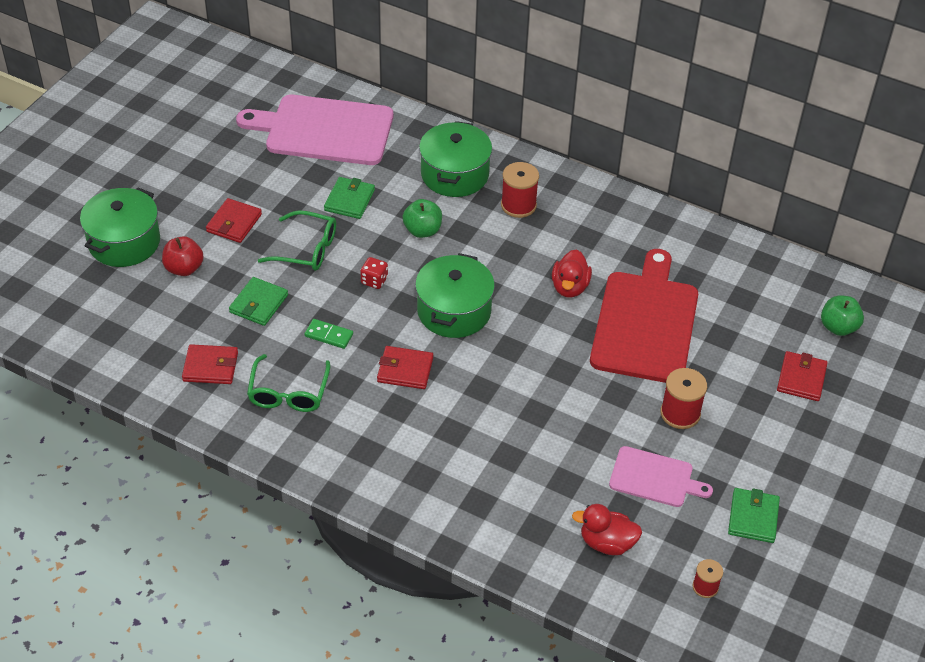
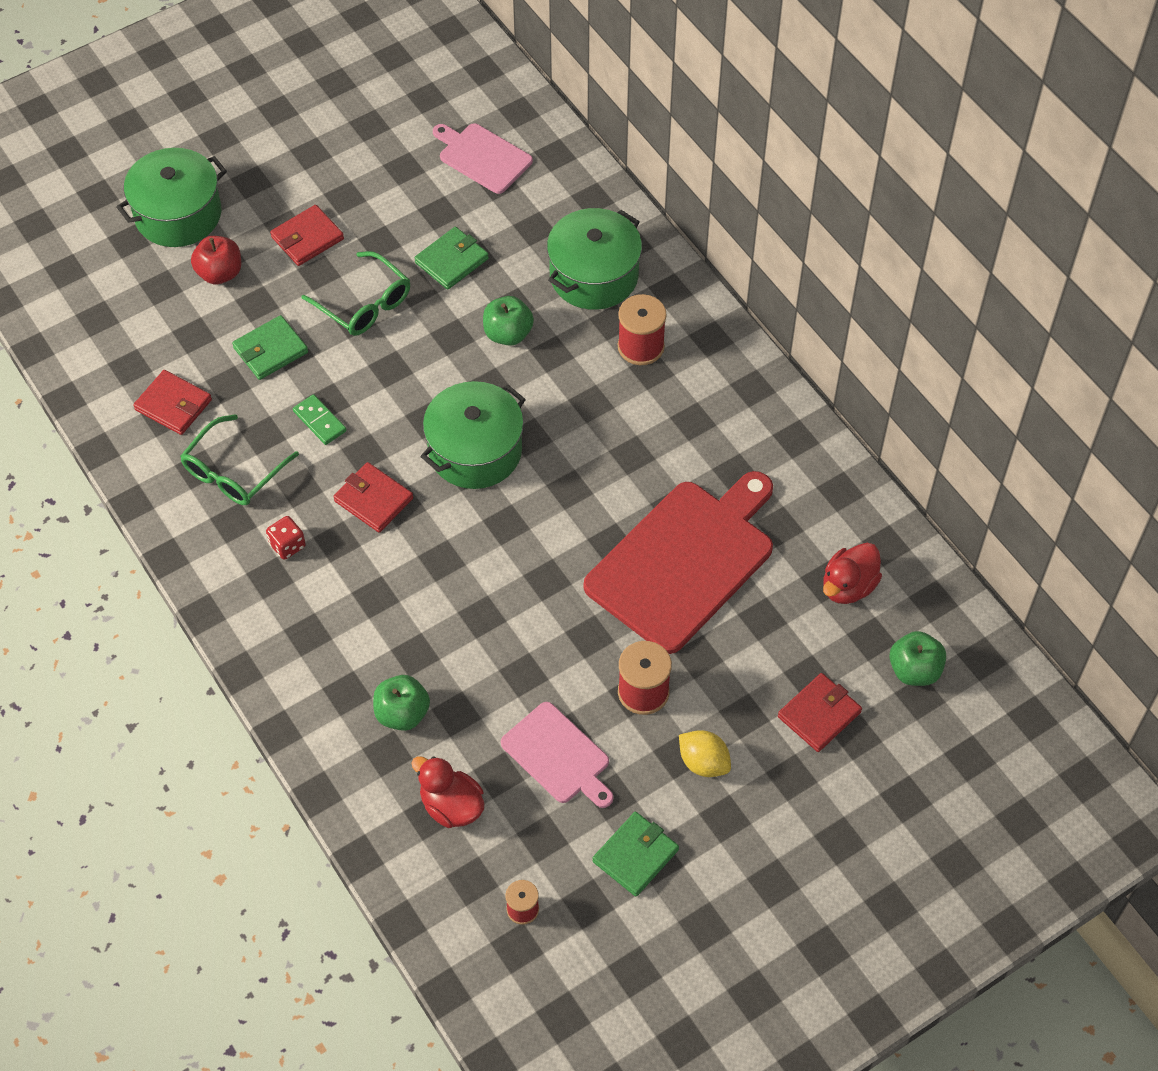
camera: 30 degrees right, 10 degrees up
pink cutting board [236,95,393,165] -> pink cutting board [433,123,533,194], size x0.54
red dice [360,257,388,289] -> red dice moved to [266,516,306,560]
red duck [552,249,592,298] -> red duck moved to [823,543,882,604]
none -> green apple [373,675,430,731]
none -> yellow lemon [679,730,731,777]

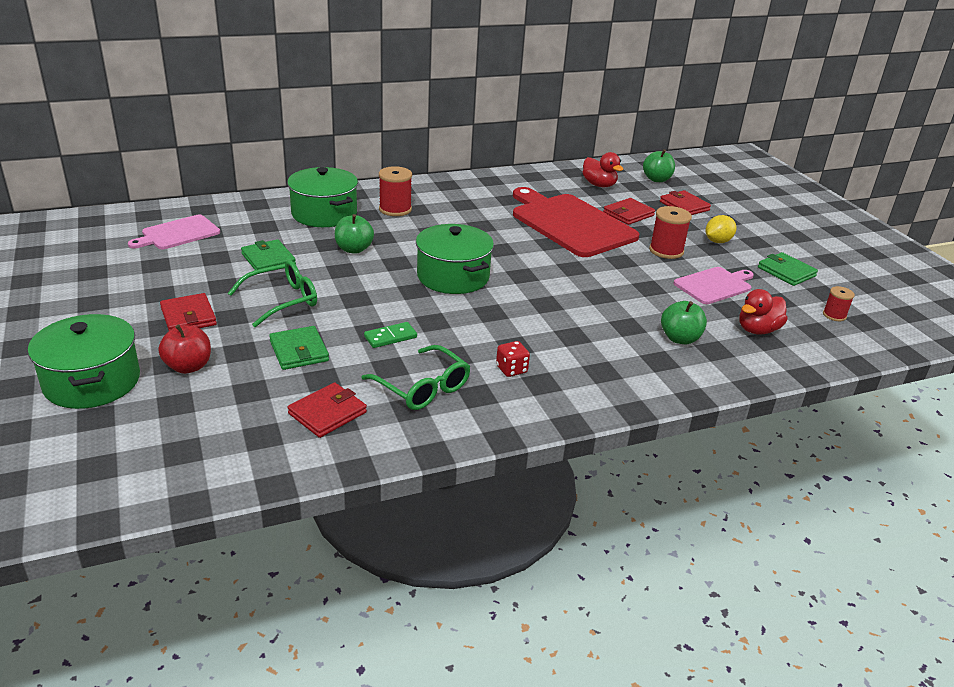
camera: 80 degrees left, 25 degrees down
red wallet [333,462,413,533] -> red wallet moved to [603,198,655,225]

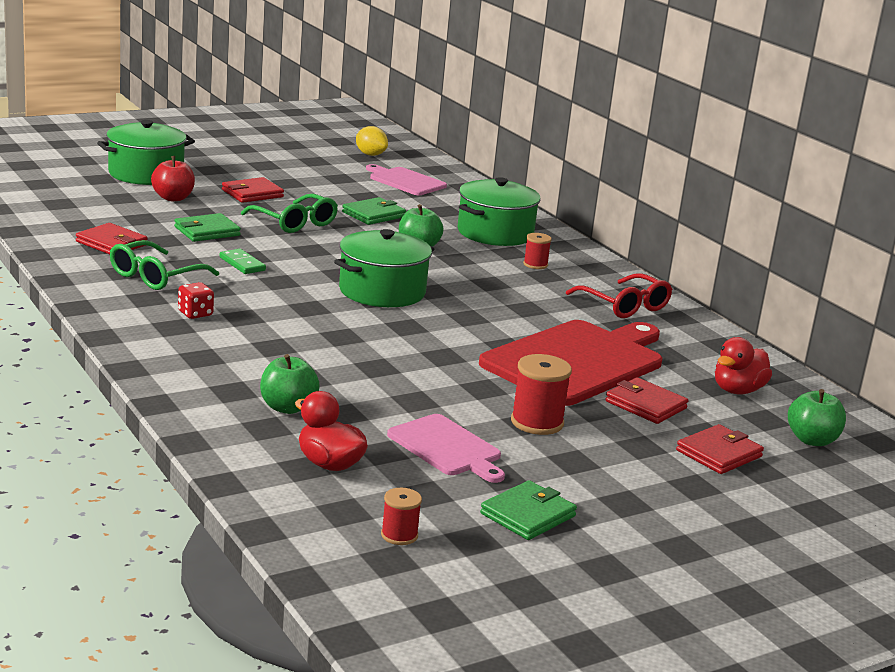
camera: 80 degrees right, 10 degrees down
red spool [379,166,412,216] -> red spool [523,233,552,269], size x0.60
yellow lemon [706,215,736,243] -> yellow lemon moved to [356,126,388,156]
none -> red glasses [566,273,672,318]

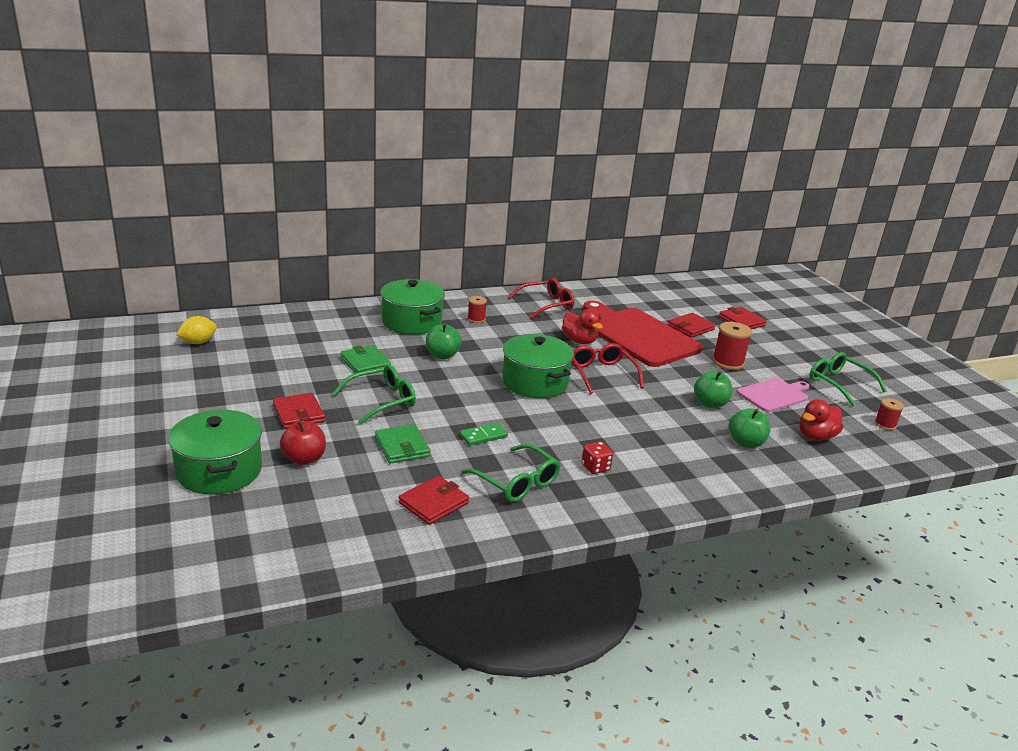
camera: 80 degrees left, 5 degrees up
pink cutting board [366,164,447,195] -> none
green wallet [480,480,577,540] -> green glasses [810,352,887,406]
red duck [715,337,772,394] -> red duck moved to [562,309,603,344]
green apple [788,389,846,446] -> green apple moved to [694,371,732,408]
none -> red glasses [571,343,644,394]

